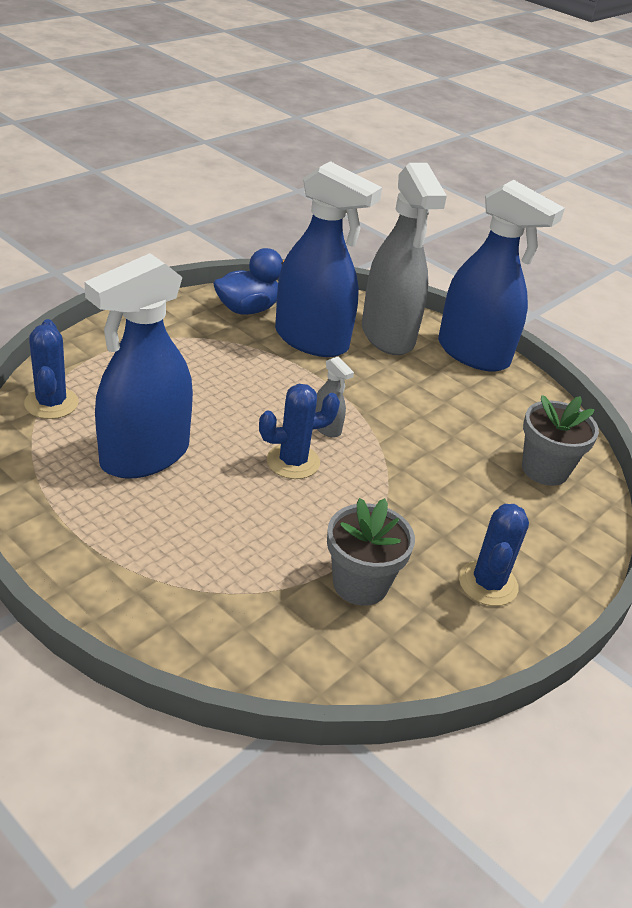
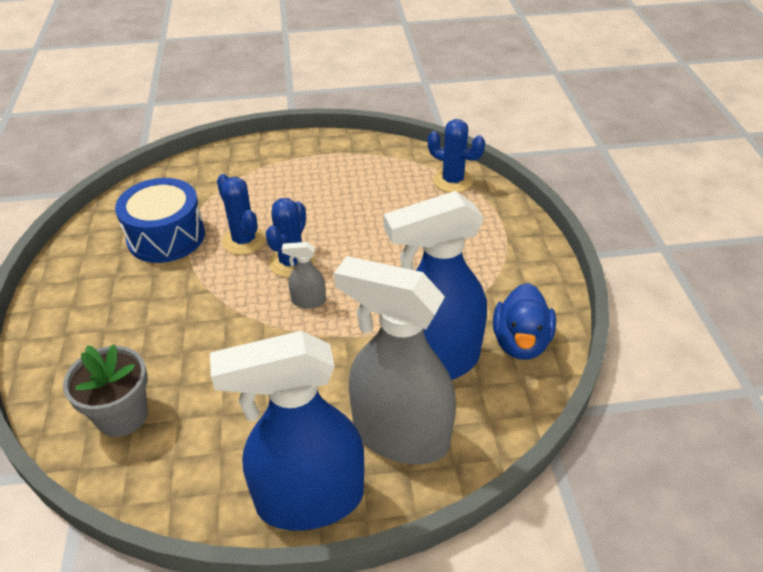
camera: 135 degrees right, 5 degrees up
blue spray bottle [84,253,193,479] -> none
grey flower pot [327,498,415,606] -> blue drum [115,178,205,263]
blue cactus [459,504,529,606] -> blue cactus moved to [217,174,266,255]

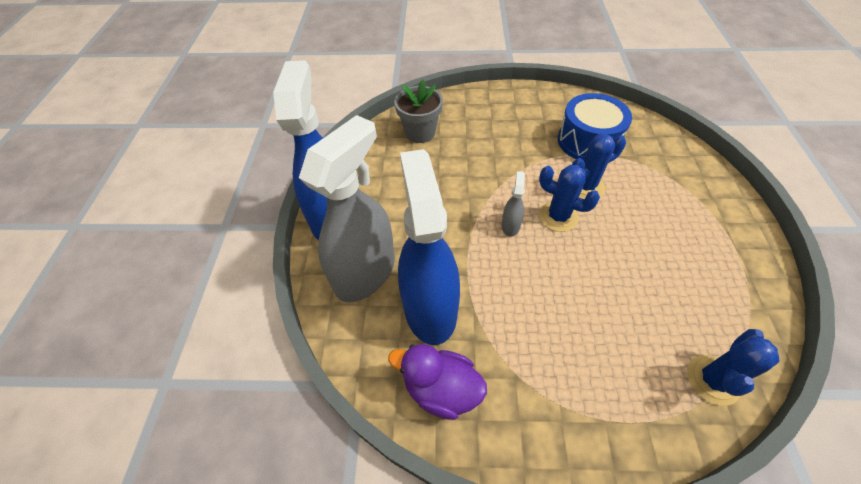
camera: 100 degrees right, 10 degrees up
blue duck [493,283,556,360] -> purple duck [388,344,487,420]

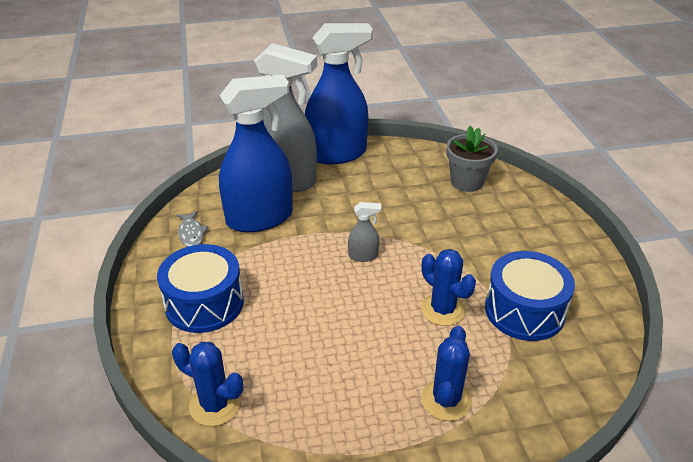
camera: 75 degrees right, 15 degrees down
purple duck [388,344,487,420] -> grey fish [177,211,208,247]
blue cactus [539,165,600,232] -> blue cactus moved to [421,326,472,421]
none -> blue drum [157,244,244,333]

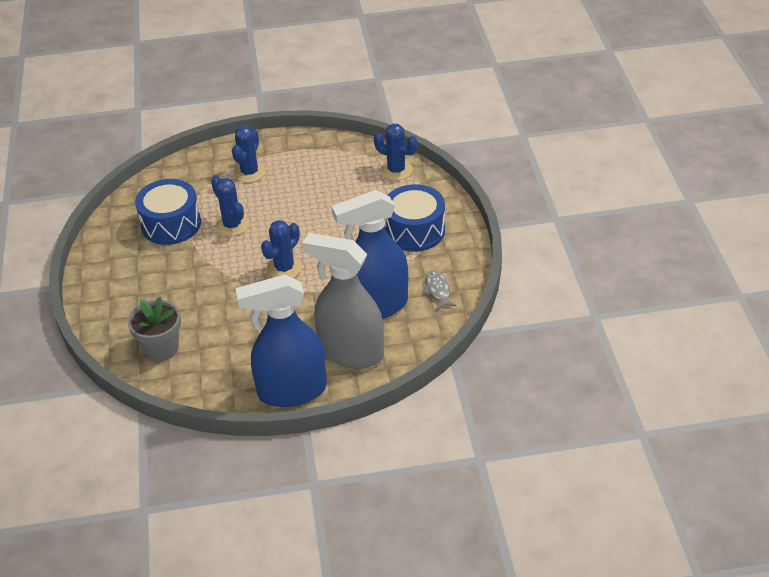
camera: 175 degrees left, 5 degrees up
grey spray bottle [348,202,382,262] -> blue cactus [261,220,302,278]

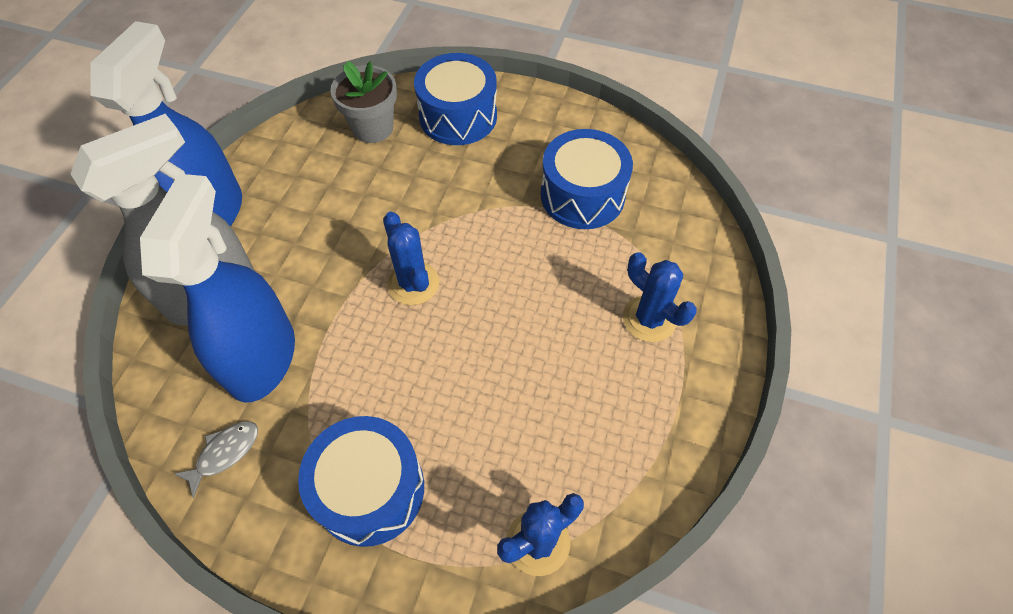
camera: 115 degrees right, 15 degrees up
blue cactus [211,175,249,236] -> none
grey fish [423,271,456,310] -> grey fish turned 60 degrees counterclockwise [174,421,258,498]
none -> blue drum [414,53,497,145]

